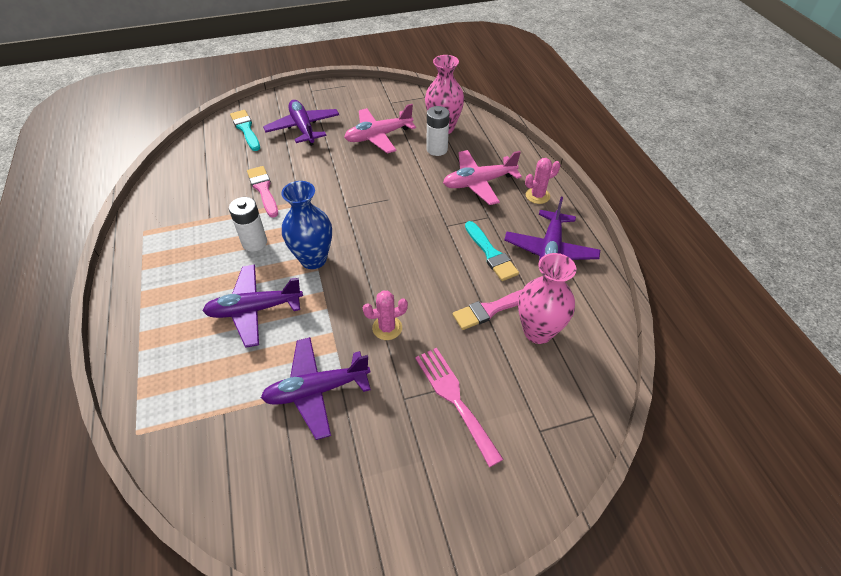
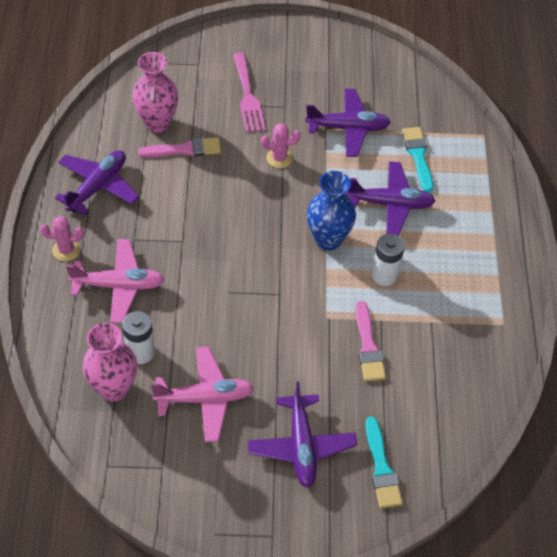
camera: 165 degrees left, 5 degrees up
turquoise brush [465,221,519,281] -> turquoise brush moved to [402,127,433,193]

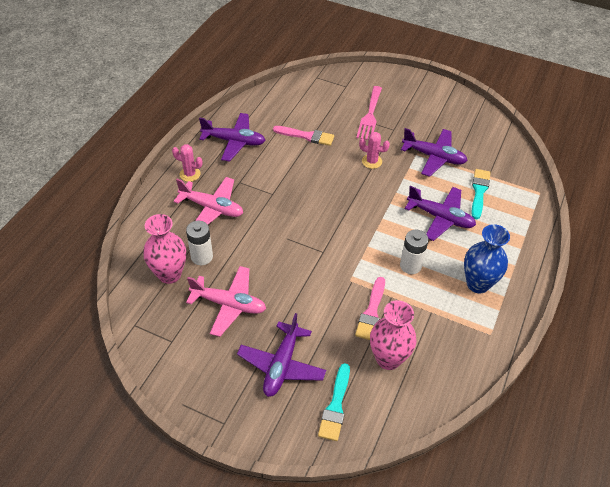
camera: 25 degrees right, 5 degrees down
purple plane [55,150,139,216] -> purple plane turned 45 degrees clockwise [199,113,266,161]
pink vase [132,52,178,132] -> pink vase moved to [370,300,417,370]
blue vase [307,171,356,251] -> blue vase moved to [464,224,510,293]

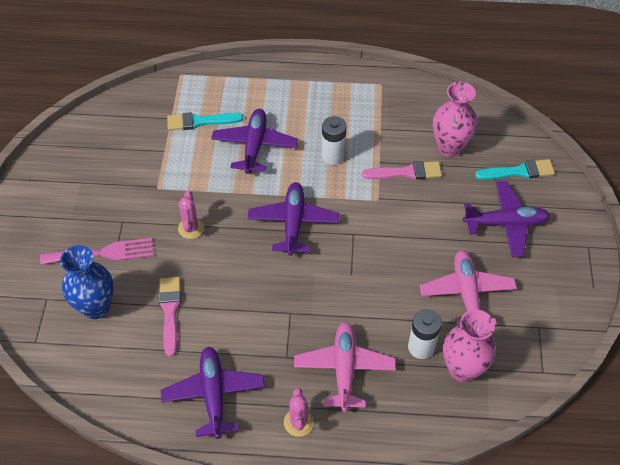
camera: 110 degrees left, 5 degrees up
purple plane [401,128,468,177] -> purple plane moved to [248,182,340,256]
blue vase [464,224,510,293] -> blue vase moved to [60,245,114,319]

